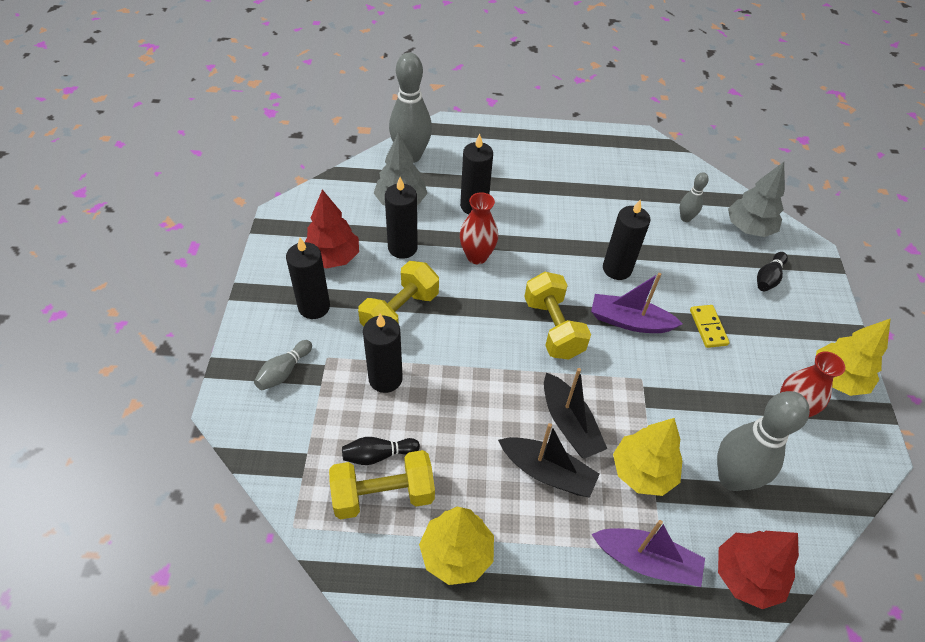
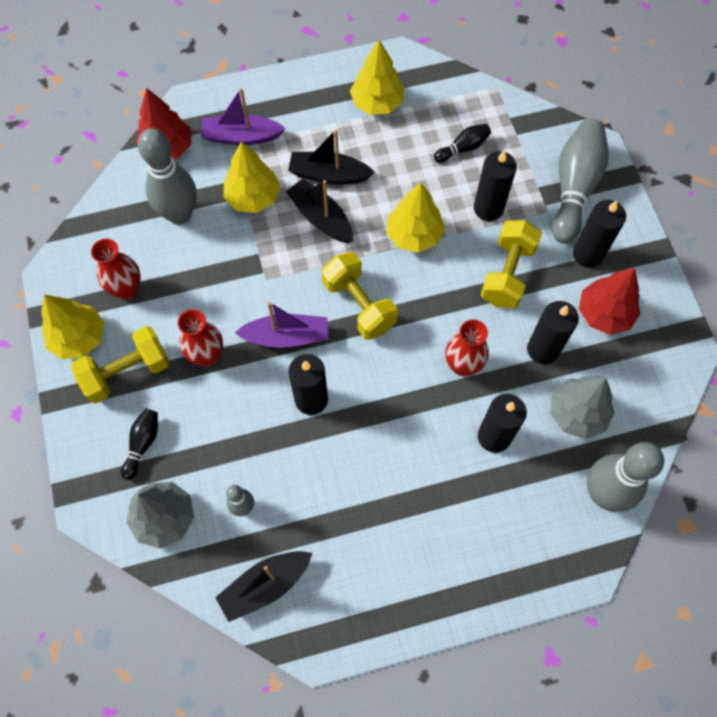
camera: 165 degrees right, 15 degrees up
grey bowling pin [254,340,312,390] -> grey bowling pin [552,119,609,244], size x2.04
yellow dumbbell [329,450,435,520] -> yellow dumbbell moved to [71,326,170,403]
yellow domino [690,305,730,348] -> red vase [178,309,223,367]
none -> black boat [215,551,312,622]
none -> yellow tree [387,182,445,253]

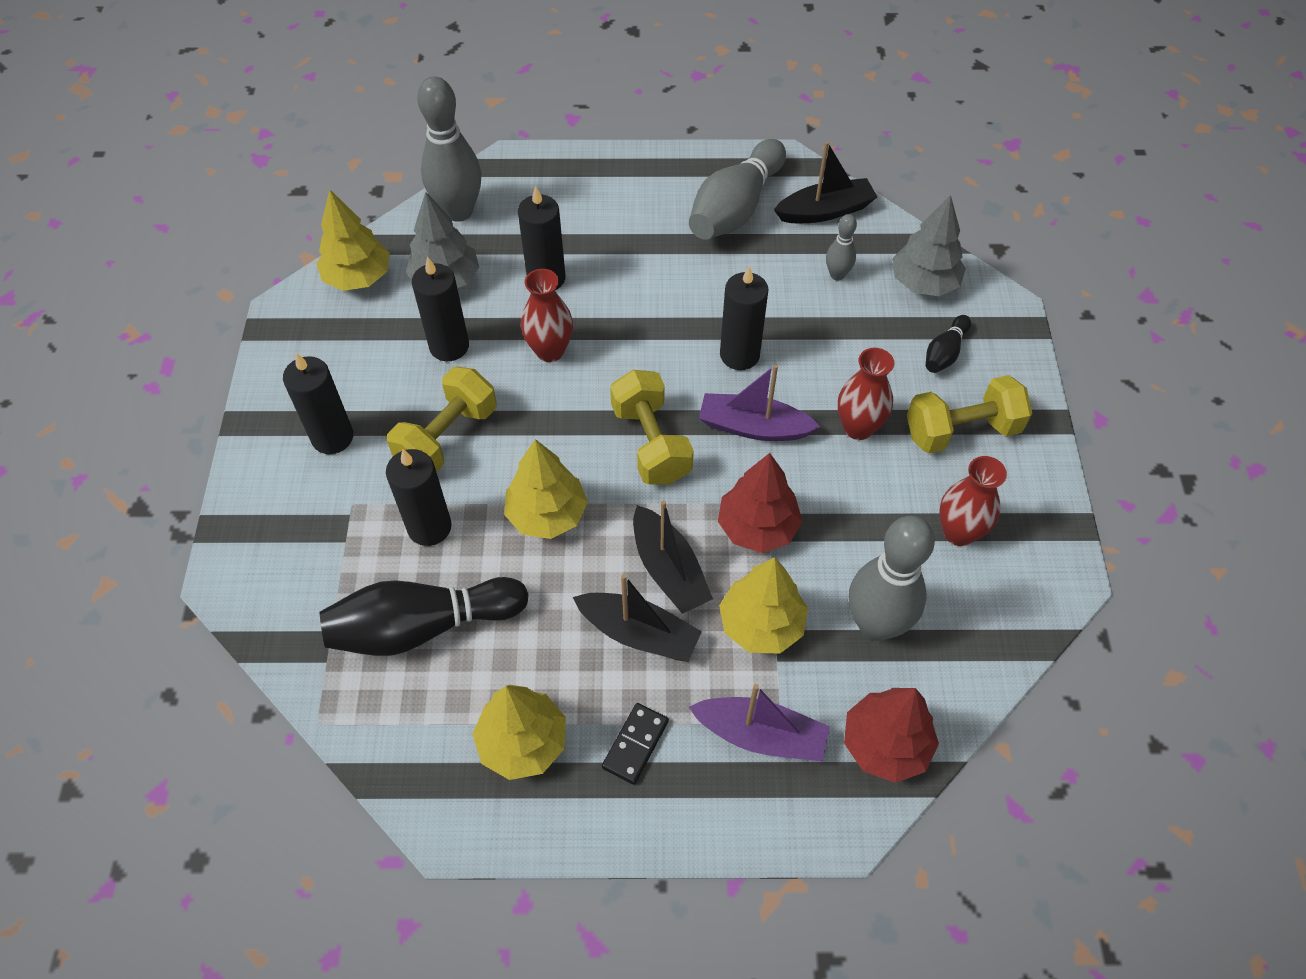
camera: 165 degrees left, 10 degrees down
yellow tree [41,295,104,360] -> yellow tree moved to [316,190,390,291]
black bowling pin [434,124,491,163] -> black bowling pin [320,577,528,656], size x2.04
grey bowling pin [552,119,609,244] -> grey bowling pin moved to [689,139,786,240]
red tree [579,268,641,335] -> red tree moved to [718,453,803,553]
none -> black domino [602,703,669,785]

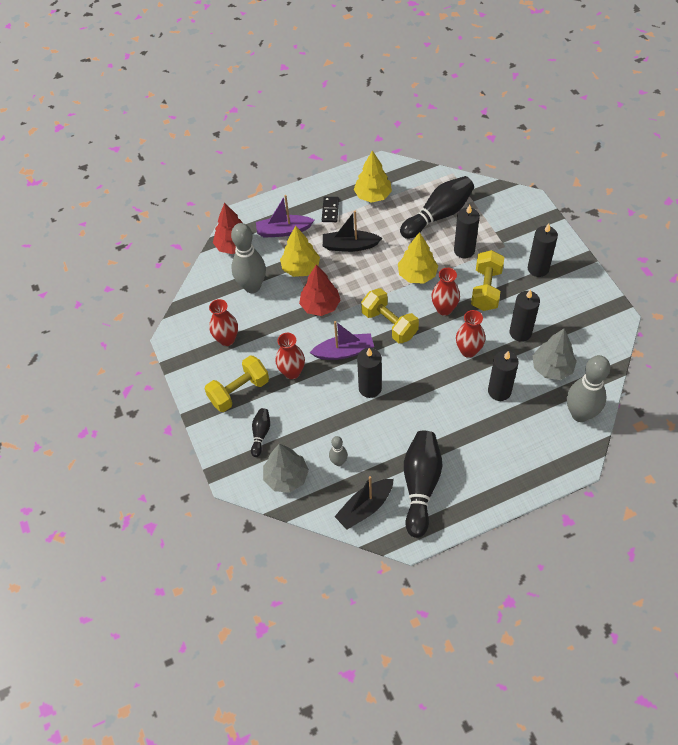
camera: 160 degrees right, 0 degrees up
yellow tree [316,190,390,291] -> none
black boat [633,500,713,614] -> none
grey bowling pin [689,139,786,240] -> black bowling pin [404,431,442,538]
none -> red vase [431,268,460,316]

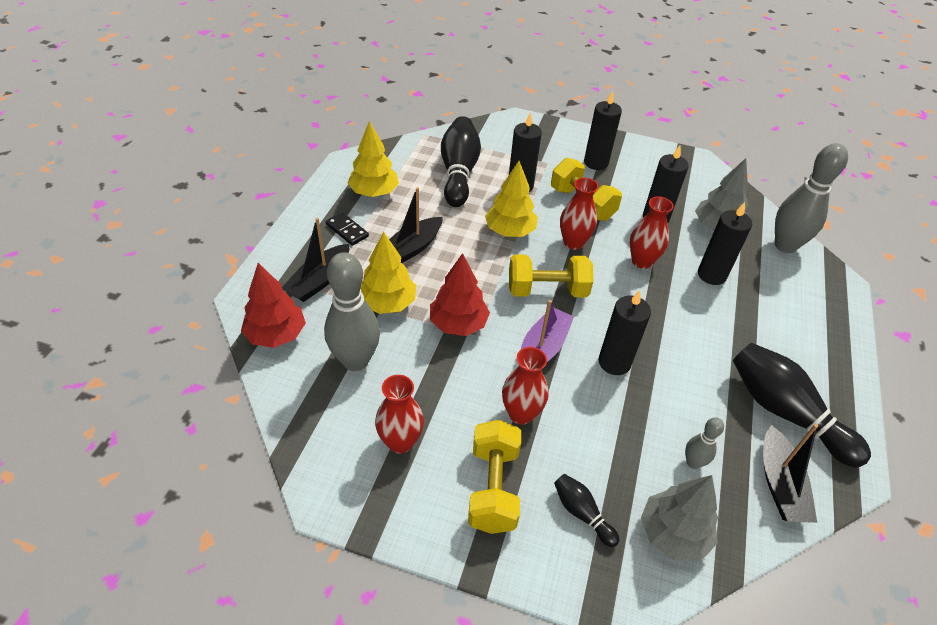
camera: 55 degrees left, 10 degrees down
purple boat [256,195,314,238] -> black boat [282,218,349,302]

